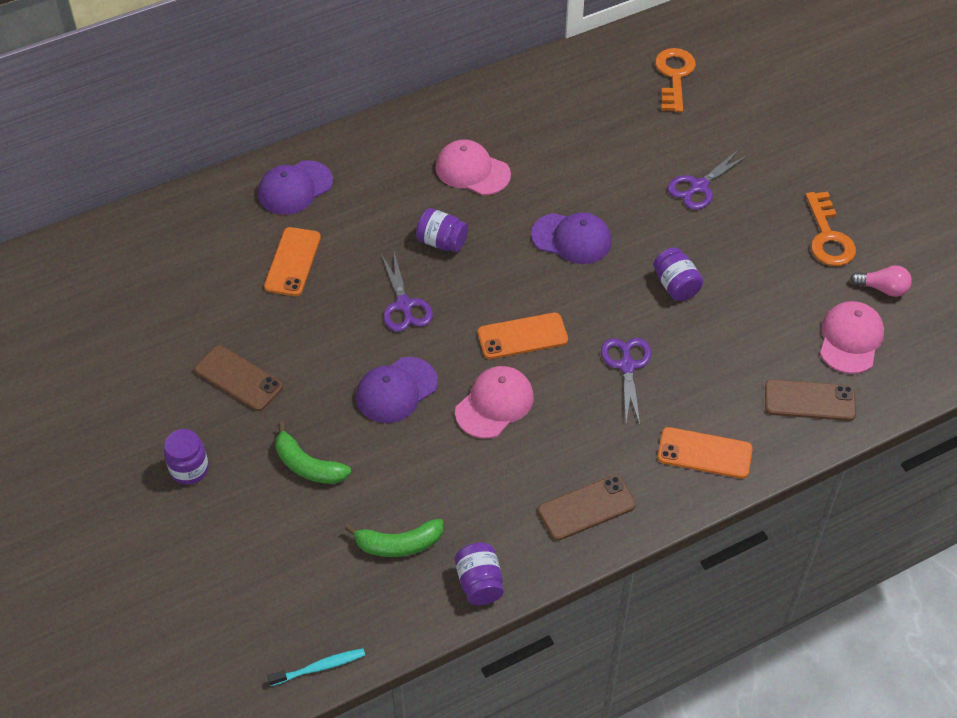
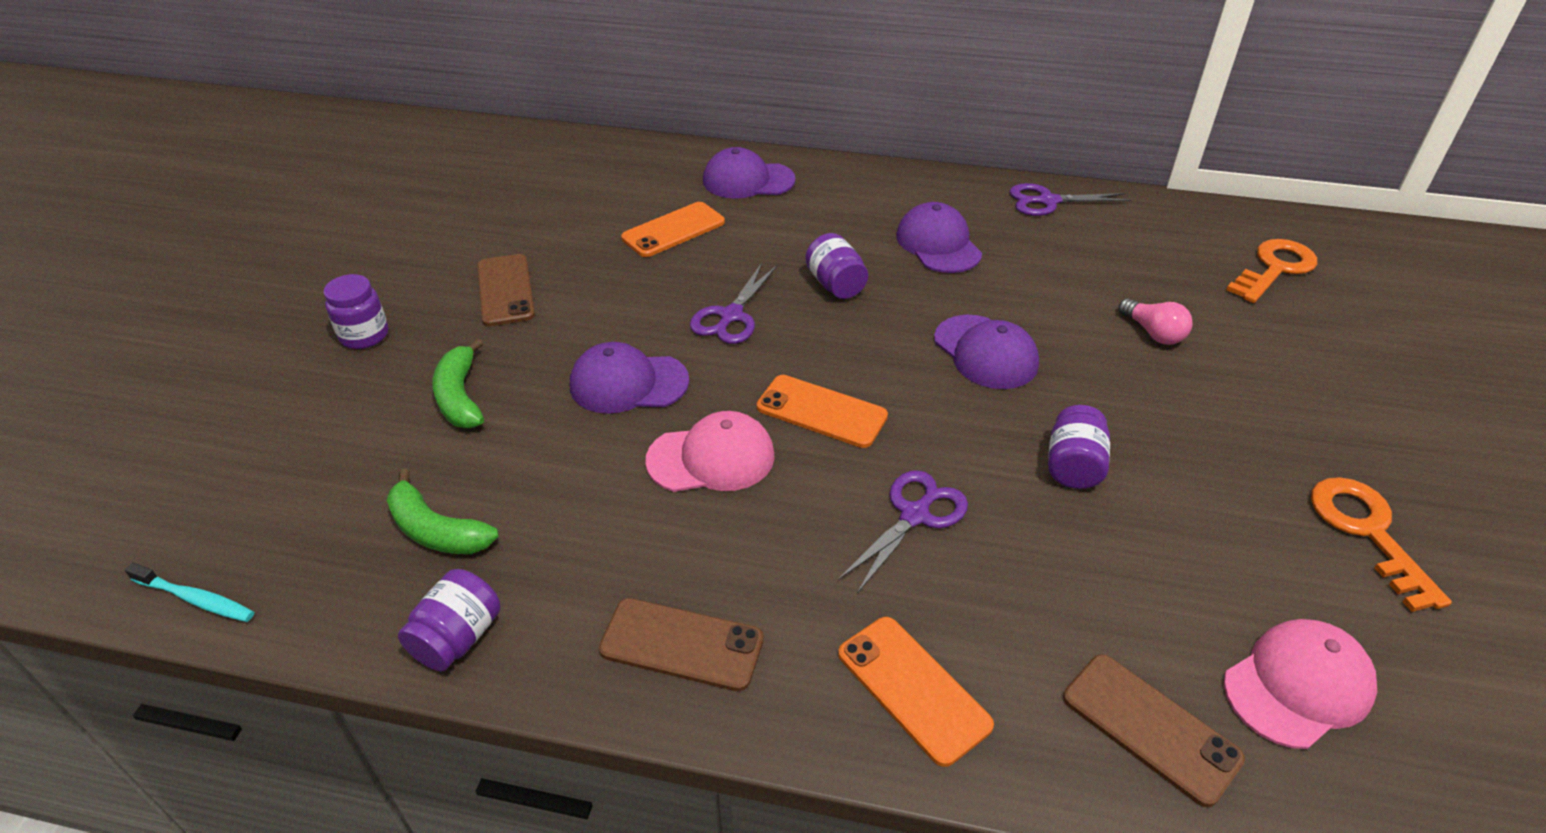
camera: 40 degrees right, 10 degrees down
pink cap [435,139,511,195] -> purple cap [896,202,982,273]
purple scissors [668,150,749,210] -> purple scissors moved to [1010,183,1131,216]
orange key [806,192,856,266] -> orange key turned 135 degrees clockwise [1311,477,1452,612]
pink light bulb [850,265,912,297] -> pink light bulb moved to [1118,298,1192,345]

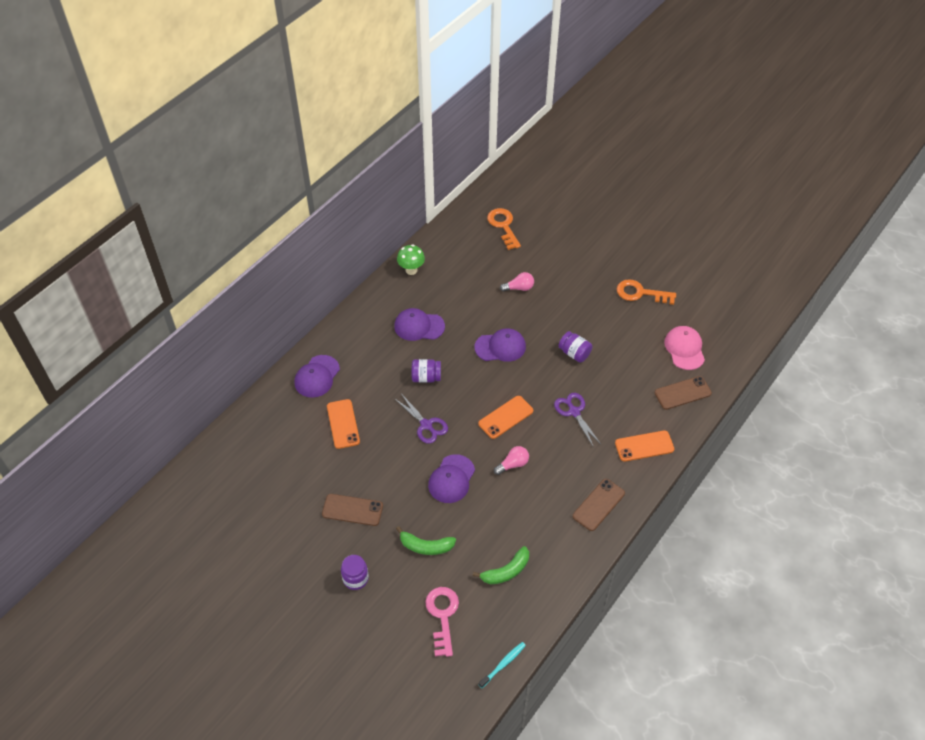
camera: 65 degrees left, 10 degrees up
purple jar [398,569,500,671] -> none
pink cap [645,411,775,492] -> pink light bulb [494,446,529,475]
purple scissors [1010,183,1131,216] -> green mushroom [397,245,425,275]
none -> pink key [425,587,459,657]

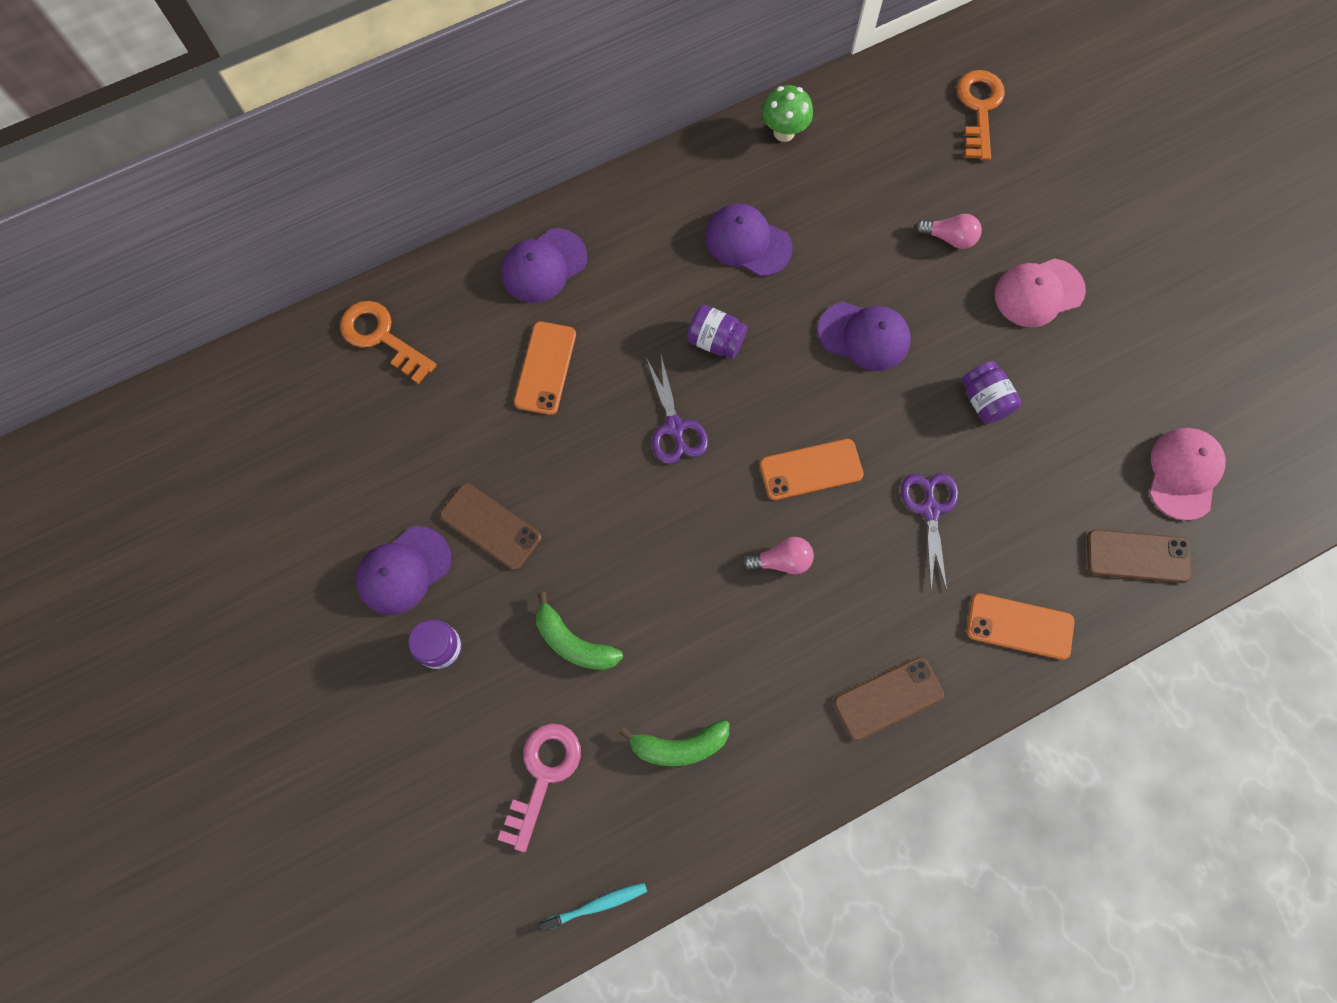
camera: 25 degrees right, 20 degrees up
purple cap [428,454,475,503] -> purple cap moved to [356,526,451,615]
orange key [617,279,676,305] -> orange key moved to [340,301,437,384]
none -> pink cap [995,258,1086,327]

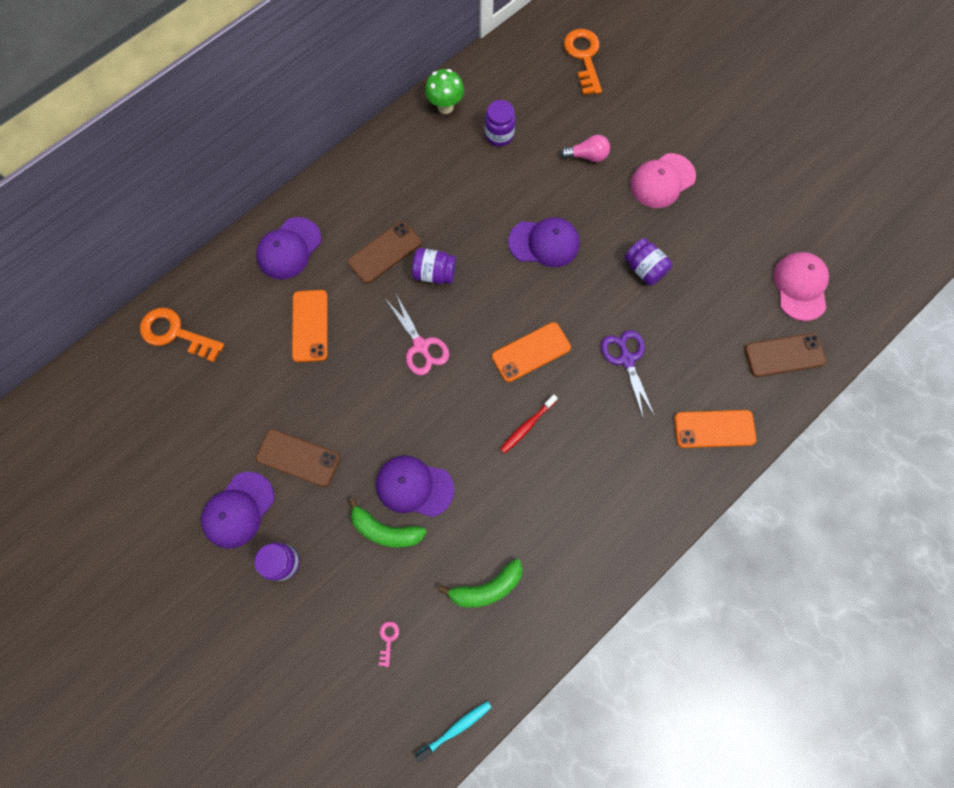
camera: 15 degrees left, 0 degrees up
pink key [498,723,581,852] -> pink key [379,621,399,667], size x0.43
purple scissors [647,355,708,464] -> pink scissors [386,294,449,375]
purple cap [705,203,793,277] -> purple cap moved to [376,456,454,517]
pink light bulb [742,537,814,574] -> red toothbrush [500,394,558,454]
brown phone [834,657,944,741] -> brown phone moved to [348,221,421,284]
none -> purple jar [485,100,516,146]

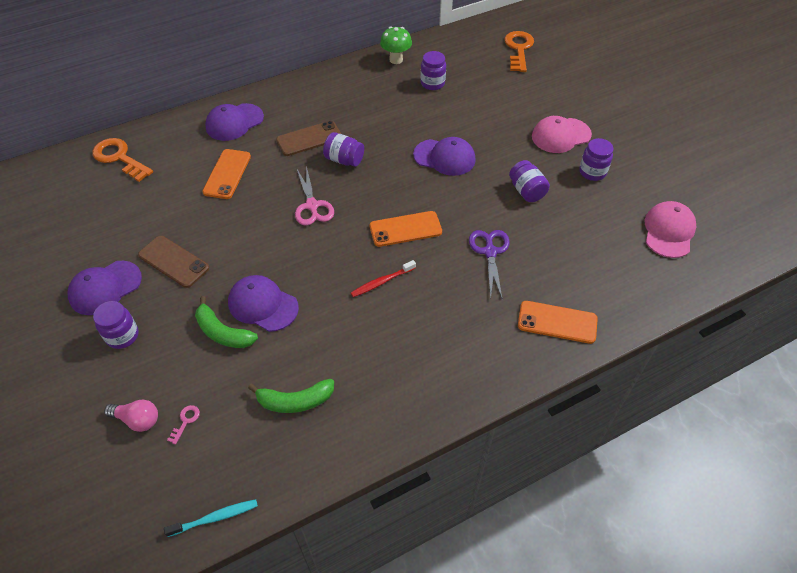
camera: 15 degrees right, 20 degrees down
pink light bulb [560,135,610,162] -> pink light bulb moved to [104,399,158,432]
brown phone [744,333,826,377] -> none
none -> purple jar [579,138,613,181]

